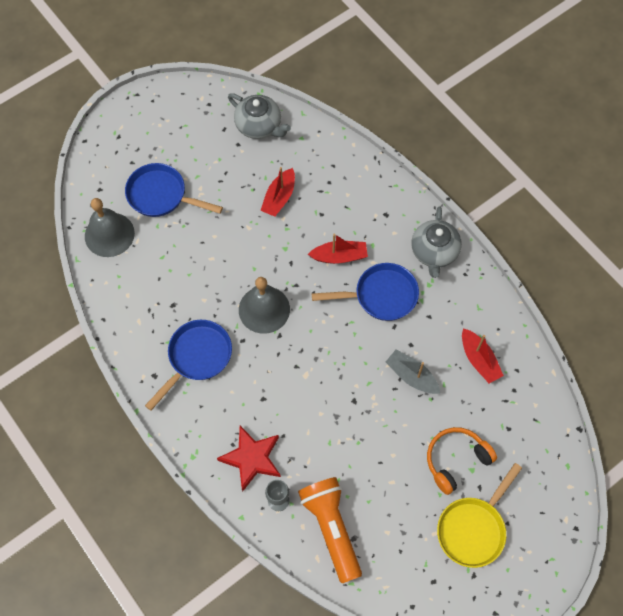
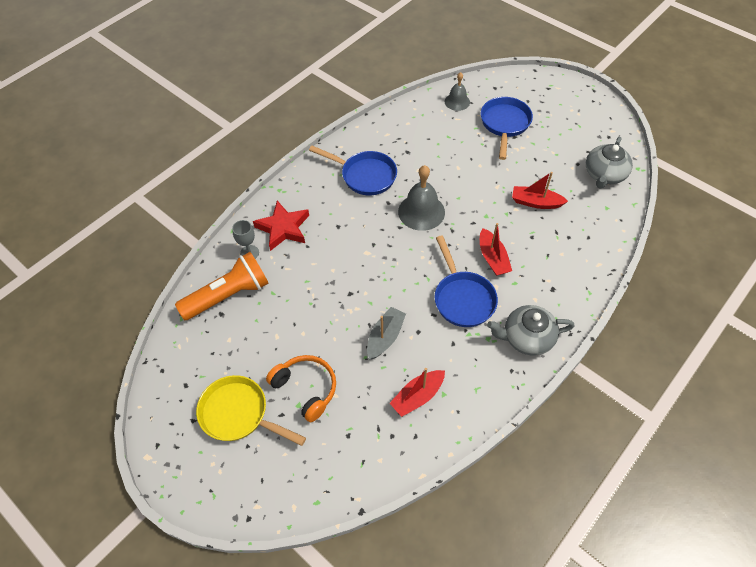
camera: 80 degrees right, 10 degrees down
grey bell [85,198,135,257] -> grey bell [445,72,470,111], size x0.61

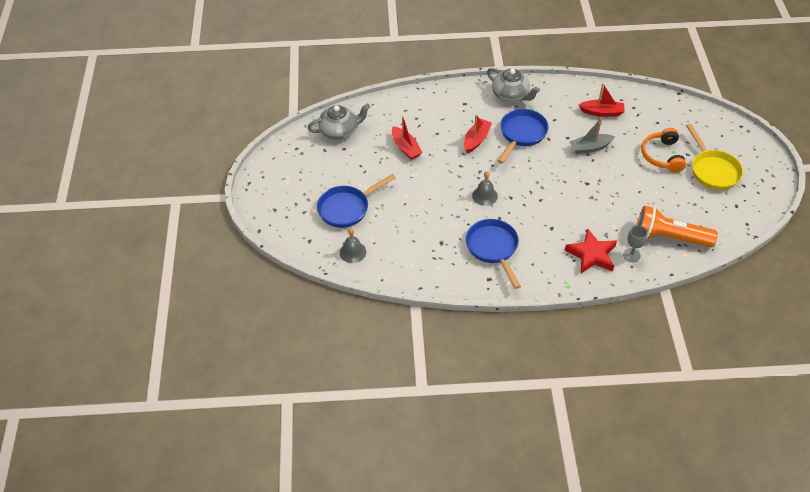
camera: 135 degrees left, 5 degrees down
grey bell [398,165,445,231] -> grey bell [472,171,498,206], size x0.61

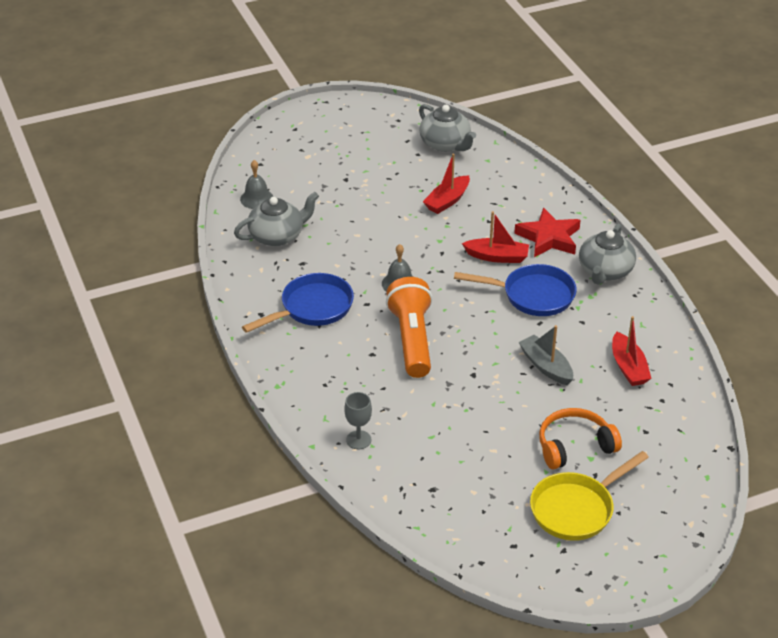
camera: 70 degrees right, 10 degrees down
blue pan [317,174,396,228] -> none
red star [565,228,617,274] -> red star moved to [514,207,581,257]
orange flashlight [637,205,718,247] -> orange flashlight moved to [386,277,432,378]
none -> grey teapot [234,192,319,246]

